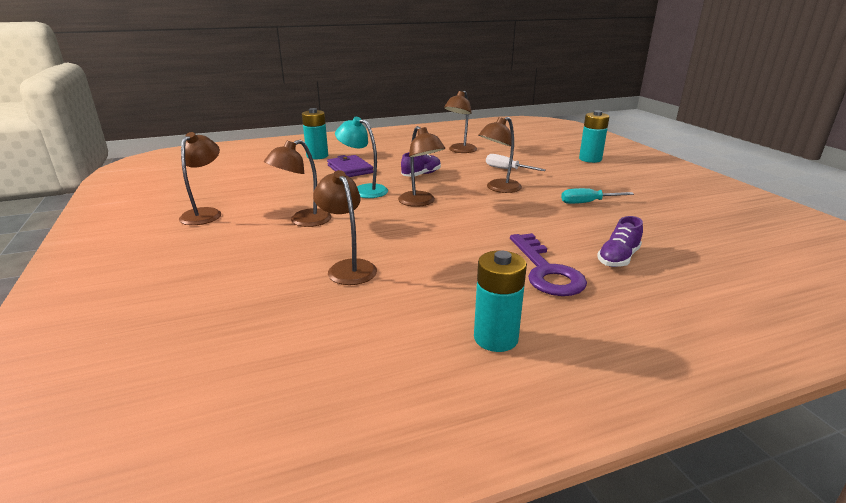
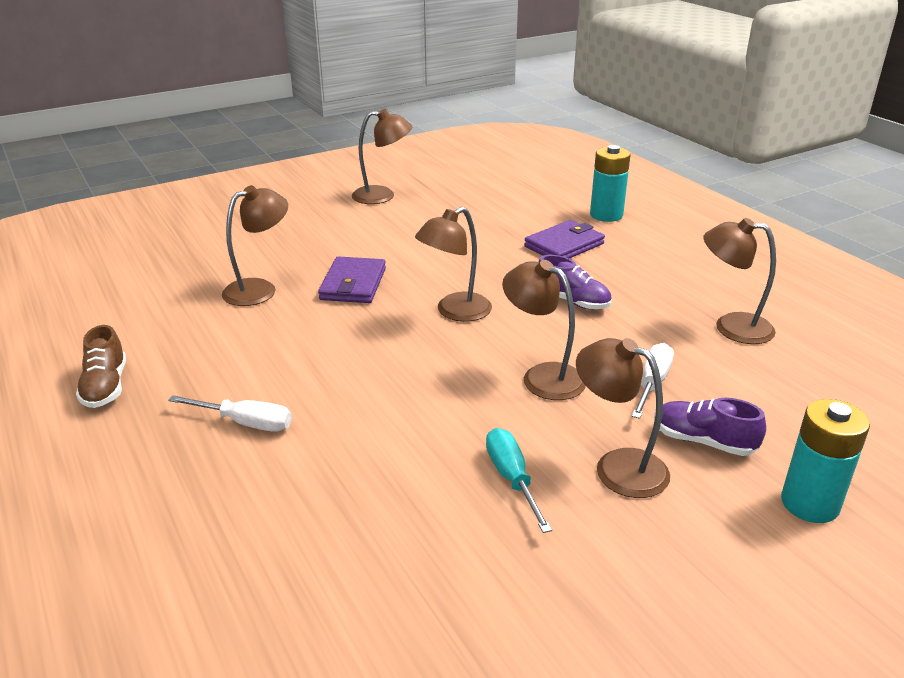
camera: 80 degrees right, 5 degrees up
brown lamp [264,140,332,227] -> brown lamp moved to [576,338,670,498]
turquoise lamp [335,117,388,198] -> none
turquoise battery [474,251,527,352] -> brown shoe [76,325,126,408]
purple key [510,233,587,296] -> white screwdriver [168,395,292,432]
purple shoe [597,216,643,267] -> purple shoe moved to [654,398,766,456]
none -> purple wallet [318,256,386,303]

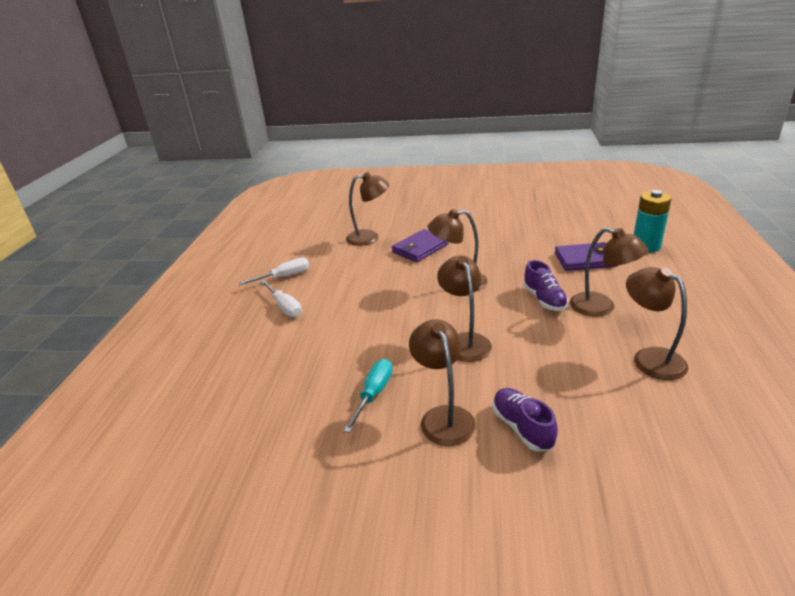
camera: 40 degrees right, 0 degrees up
brown shoe [76,325,126,408] -> none
brown lamp [352,109,412,204] -> brown lamp moved to [570,227,649,317]
white screwdriver [632,343,674,419] -> white screwdriver moved to [238,258,309,286]
turquoise battery [781,399,870,523] -> none

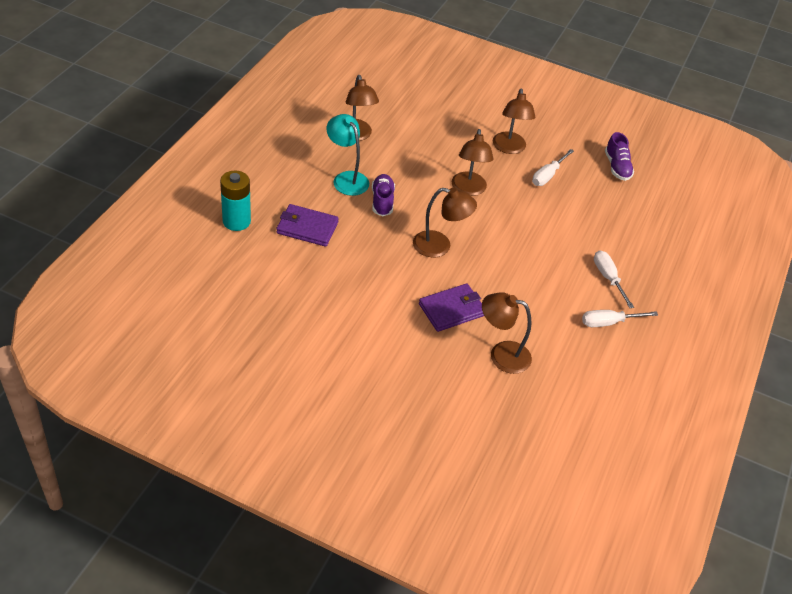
camera: 170 degrees left, 15 degrees up
turquoise screwdriver [344,359,393,433] -> white screwdriver [532,149,574,186]
purple shoe [493,388,558,452] -> purple shoe moved to [605,132,634,181]
brown lamp [570,227,649,317] -> turquoise lamp [326,114,369,196]

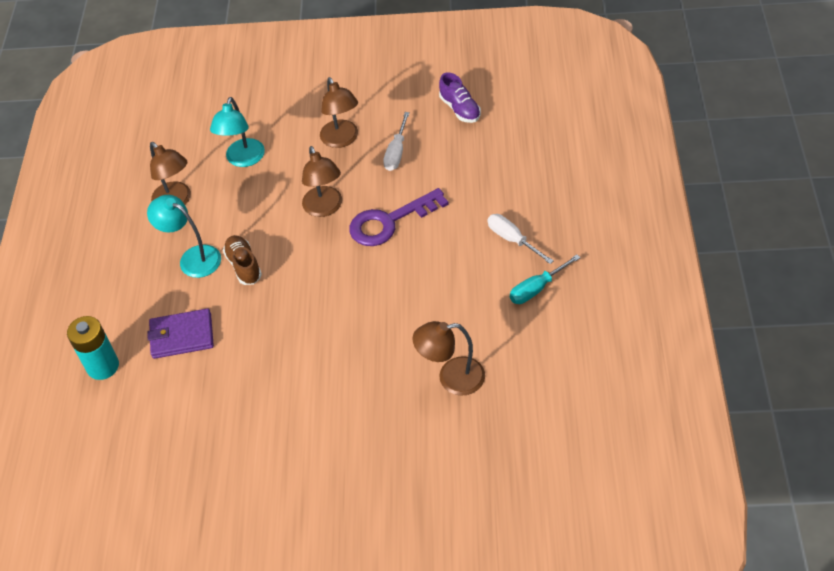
camera: 15 degrees left, 5 degrees up
purple shoe [372,174,395,216] -> brown shoe [223,235,262,285]
brown lamp [413,188,477,258] -> none
purple wallet [419,283,484,332] -> none
white screwdriver [582,310,658,327] -> turquoise screwdriver [510,255,580,304]
none -> turquoise lamp [210,97,265,167]
none -> purple key [349,188,449,246]

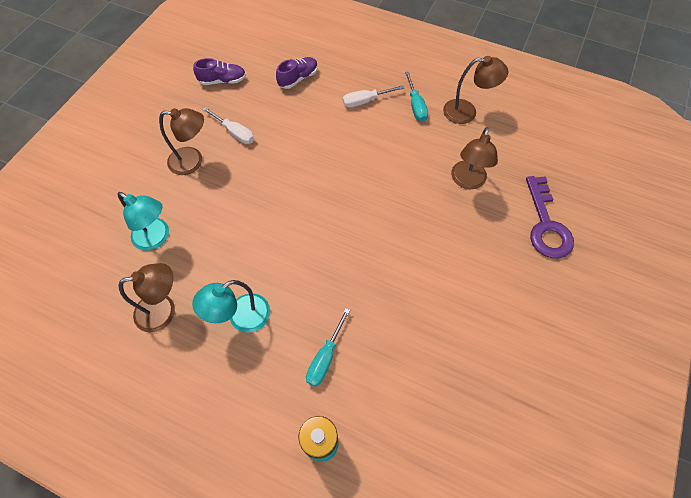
camera: 70 degrees left, 10 degrees up
purple wallet [147,308,214,359] -> turquoise screwdriver [306,308,350,387]
brown shoe [223,235,262,285] -> none
brown lamp [302,146,342,217] -> brown lamp moved to [443,56,508,124]
purple key [349,188,449,246] -> purple key moved to [526,176,574,258]
none -> purple shoe [276,57,318,89]

